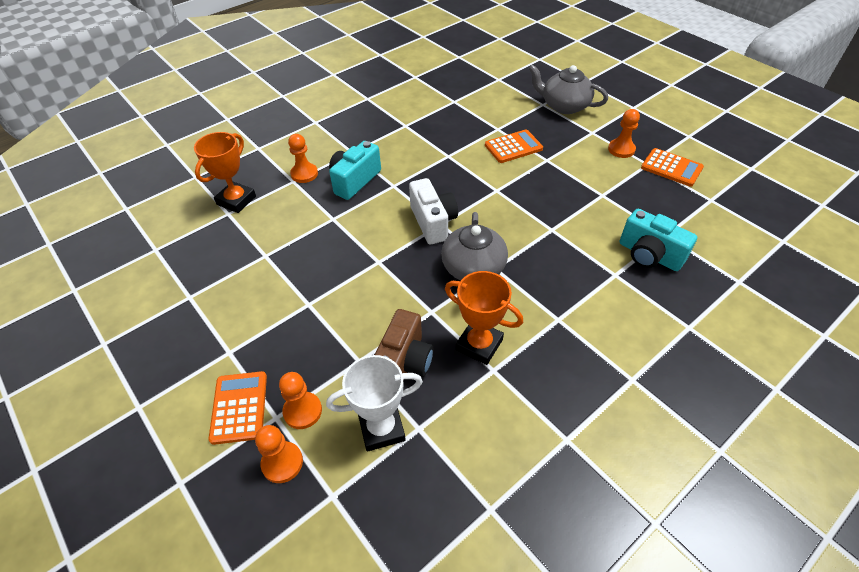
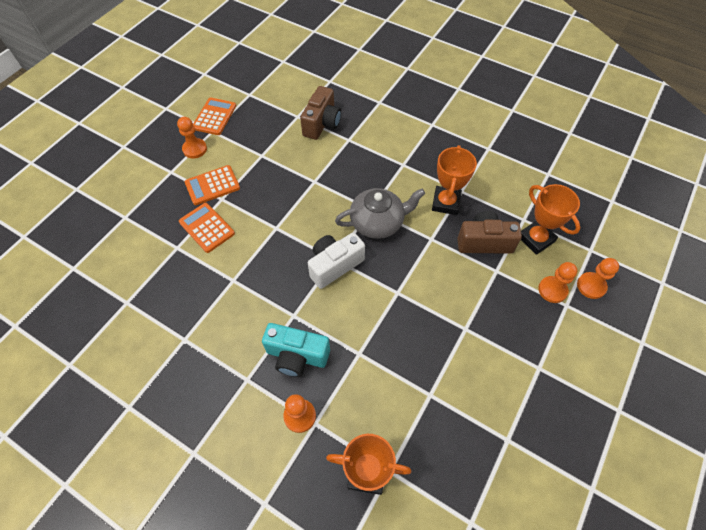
camera: 110 degrees left, 10 degrees up
orange calculator [209,371,267,445] -> orange calculator moved to [185,165,240,205]
white trophy [326,355,423,452] -> orange trophy [521,184,580,255]
grey teapot [529,64,608,114] -> none
turquoise camera [620,209,697,271] -> brown camera [300,86,341,140]

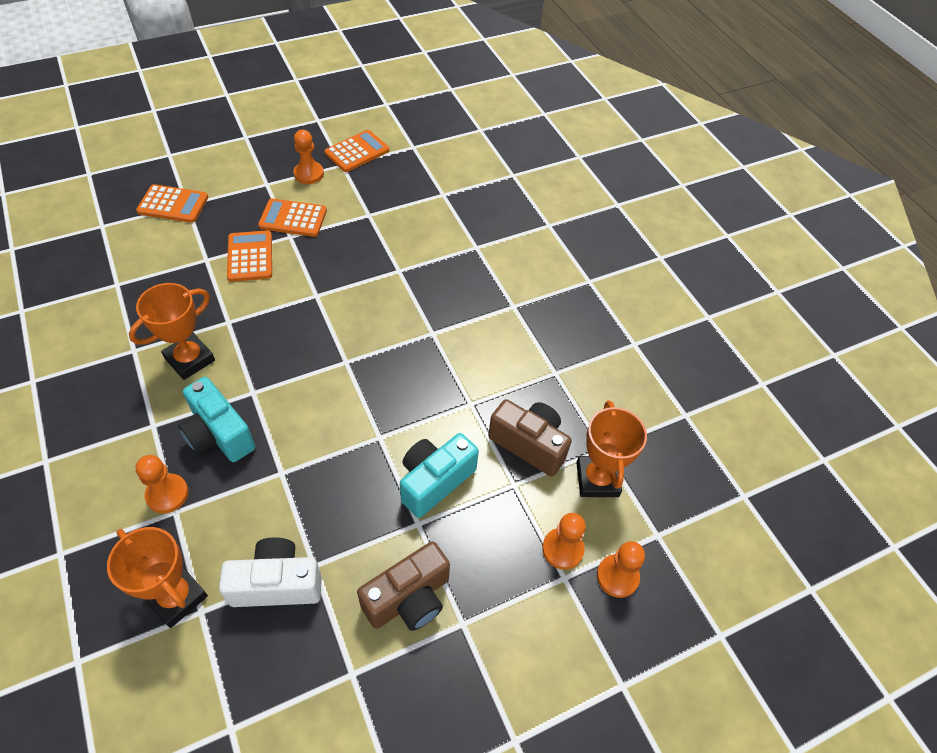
camera: 30 degrees right, 5 degrees down
brown camera [300,86,341,140] -> brown camera moved to [357,541,450,631]
white camera [308,232,365,289] -> white camera moved to [219,537,322,607]
grey teapot [335,188,425,239] -> none
orange trophy [432,145,477,215] -> orange trophy moved to [129,283,215,380]
none -> orange calculator [136,184,208,223]
none -> turquoise camera [400,433,479,518]

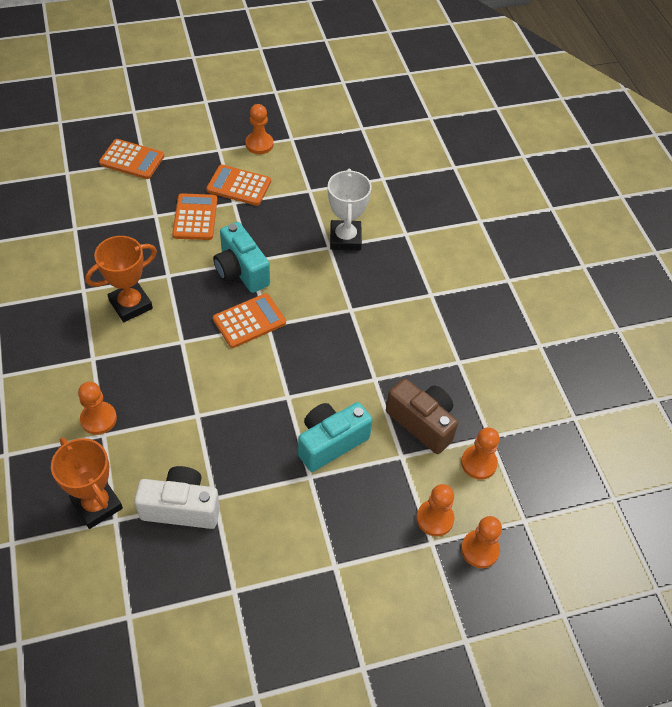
camera: 10 degrees right, 0 degrees up
turquoise camera [178,377,255,462] -> turquoise camera moved to [213,222,270,293]
orange calculator [325,130,389,172] -> orange calculator moved to [213,293,286,348]
brown camera [357,541,450,631] -> none
orange trophy [576,400,647,497] -> orange pawn [461,427,500,480]
none -> white trophy [328,168,372,250]

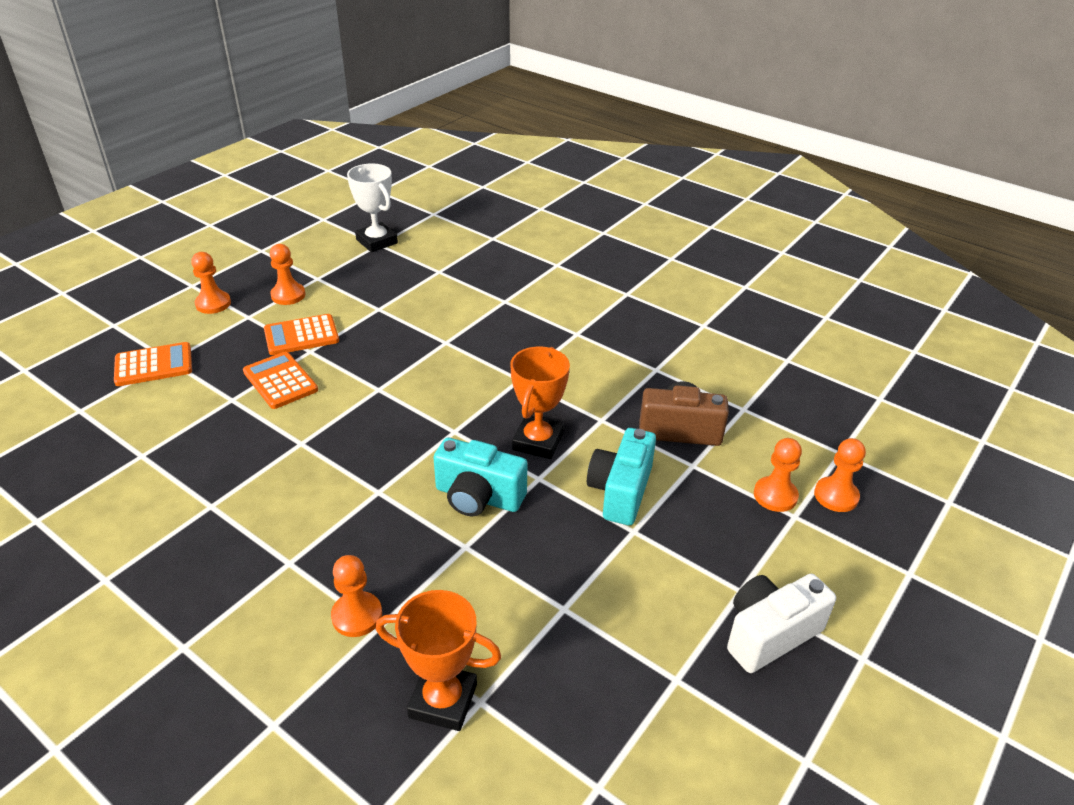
camera: 35 degrees left, 15 degrees down
orange trophy [85,236,157,322] -> orange trophy moved to [510,347,570,459]
white camera [134,466,220,529] -> white camera moved to [727,574,836,673]
turquoise camera [213,222,270,293] -> turquoise camera moved to [433,438,527,516]
orange calculator [213,293,286,348] -> none
white trophy [328,168,372,250] -> white trophy moved to [347,163,398,252]
orange pawn [461,427,500,480] -> orange pawn moved to [191,252,231,314]

